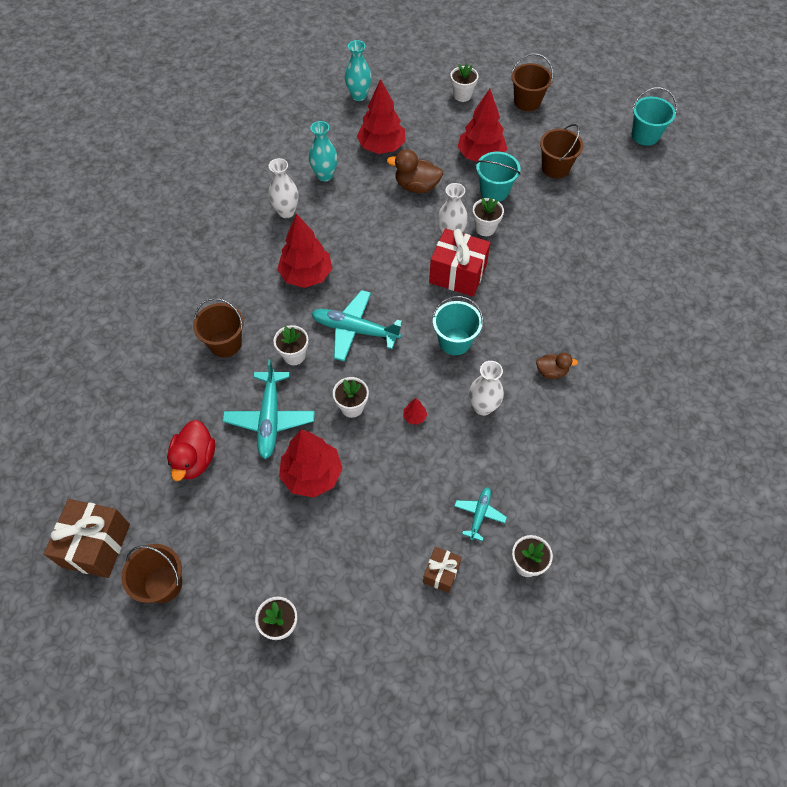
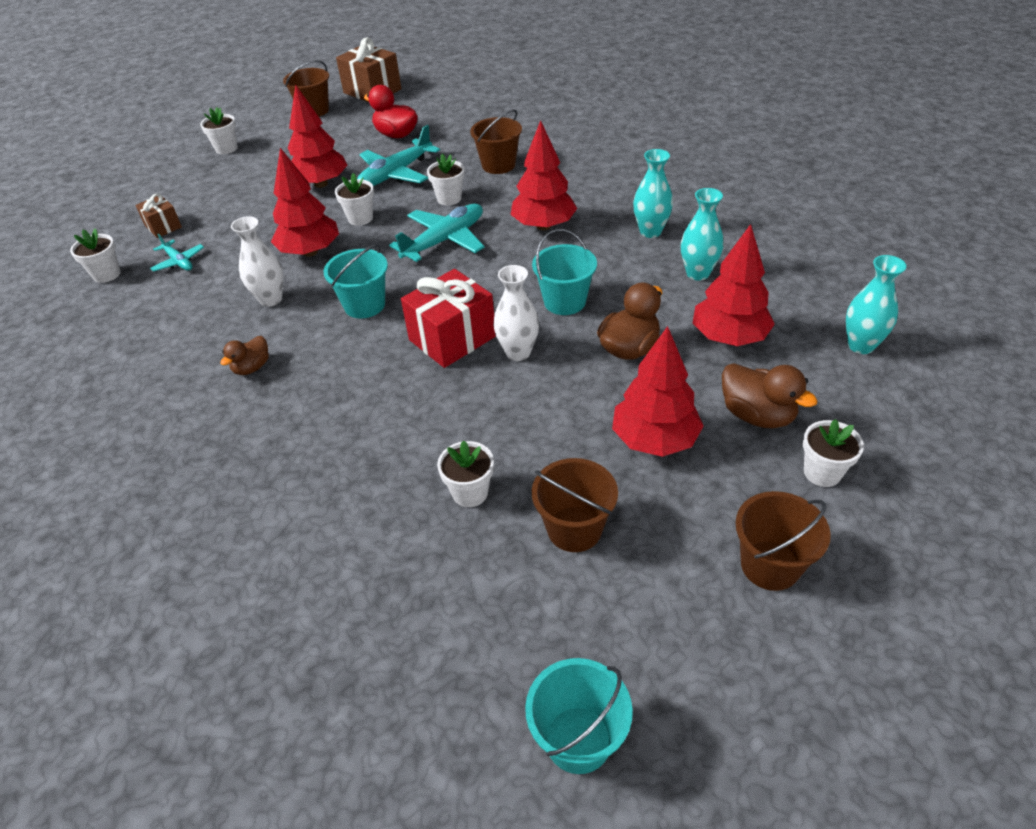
camera: 120 degrees right, 15 degrees down
turquoise plane [223,359,315,459] -> turquoise plane turned 75 degrees counterclockwise [357,125,440,186]
white vase [268,158,299,218] -> turquoise vase [633,149,673,238]
red tree [403,398,427,425] -> red tree [271,148,339,257], size x2.48
white flower pot [473,197,504,236] -> white flower pot moved to [437,441,494,507]
turquoise bucket [476,152,521,202] -> turquoise bucket moved to [532,229,597,315]
none -> brown duck [722,363,817,428]

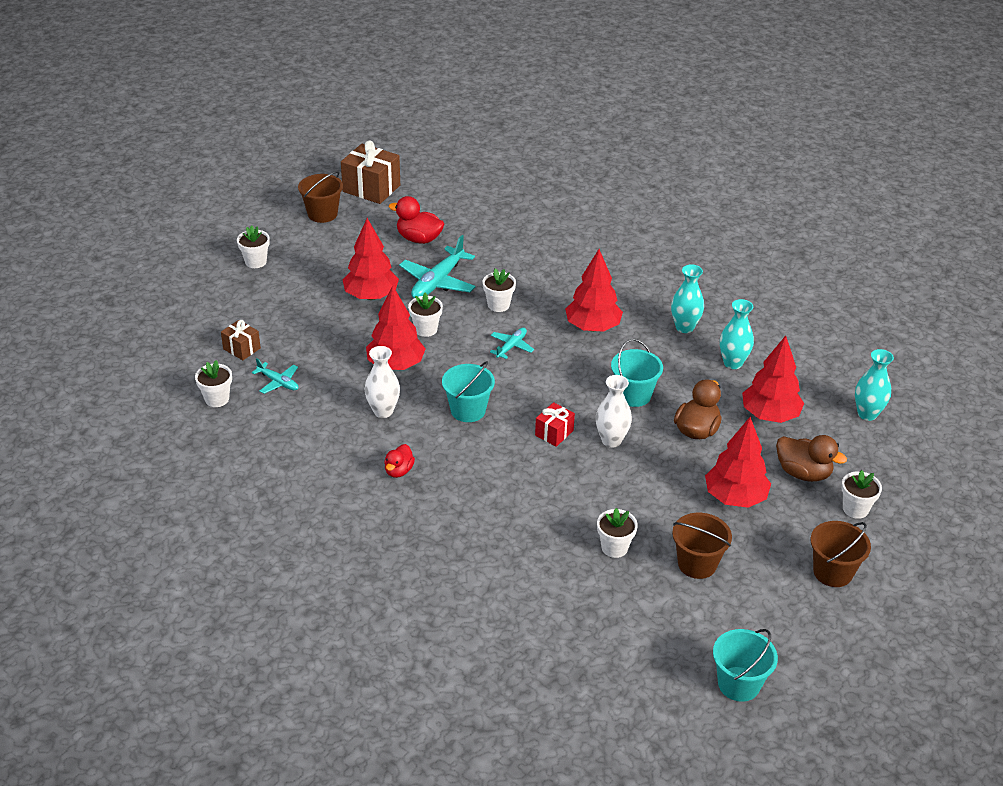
camera: 15 degrees left, 5 degrees down
brown duck [220,336,269,375] -> red duck [384,444,415,478]
turquoise plane [389,204,485,262] -> turquoise plane [490,328,534,359], size x0.55
red gift [401,269,496,368] -> red gift [535,402,575,447], size x0.55
brown bucket [470,110,522,174] -> none

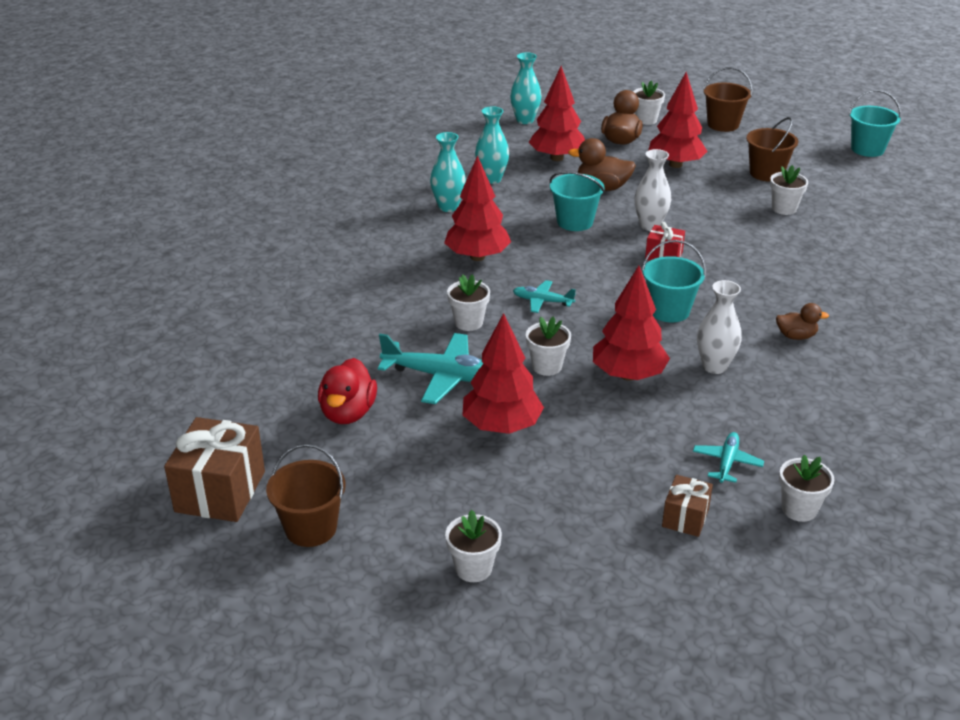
camera: 105 degrees left, 5 degrees down
red duck [384,444,415,478] -> brown duck [776,303,829,340]

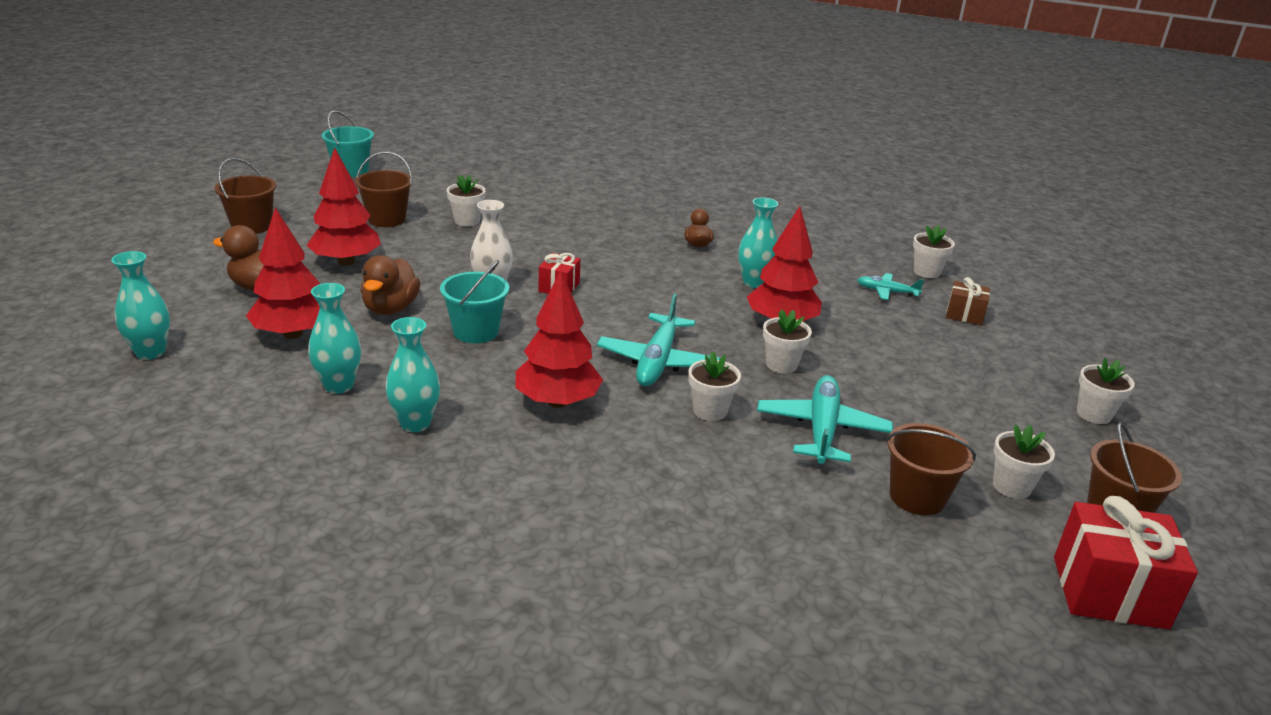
camera: 95 degrees left, 5 degrees down
brown gift [164,417,265,522] -> red gift [1054,496,1198,630]
red duck [318,358,377,424] -> brown bucket [886,423,976,516]
red tree [463,313,544,434] -> none
turquoise plane [513,280,576,313] -> turquoise plane [597,293,720,386], size x1.82
white flower pot [633,81,665,125] -> white flower pot moved to [993,425,1055,499]
turquoise bucket [642,240,706,322] -> none
white vase [697,280,742,374] -> turquoise vase [738,197,778,288]

